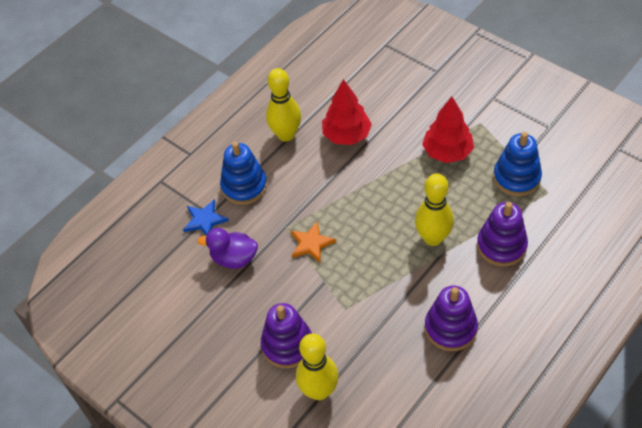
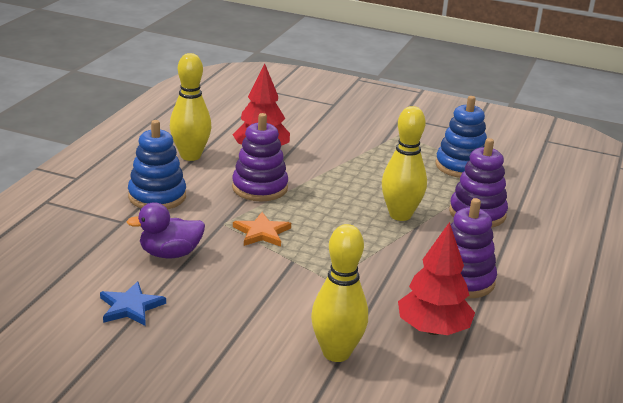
camera: 25 degrees left, 25 degrees down
blue star [183,199,229,236] -> blue star moved to [100,281,166,326]
purple stacking toy [261,303,312,368] -> purple stacking toy moved to [232,113,288,201]
red tree [422,96,474,163] -> red tree moved to [398,222,475,335]

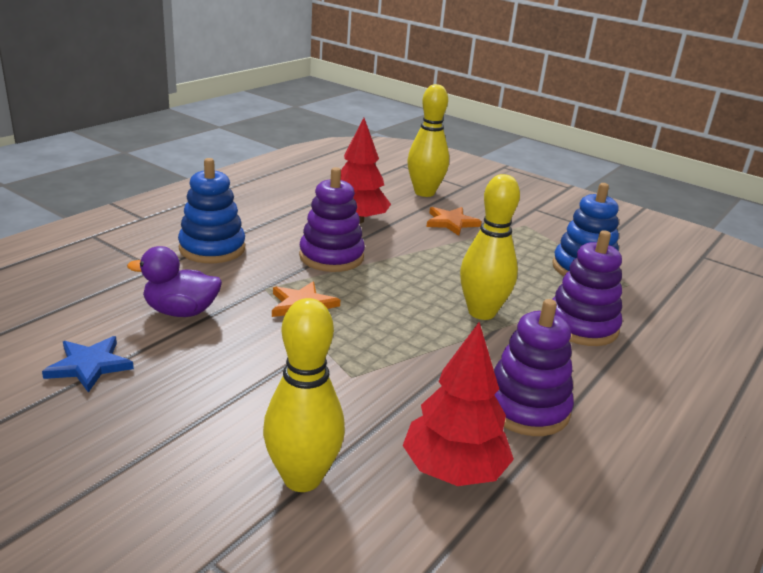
camera: 15 degrees right, 0 degrees up
yellow bowling pin [170,53,212,161] -> yellow bowling pin moved to [407,84,449,197]
none -> orange star [426,207,482,236]

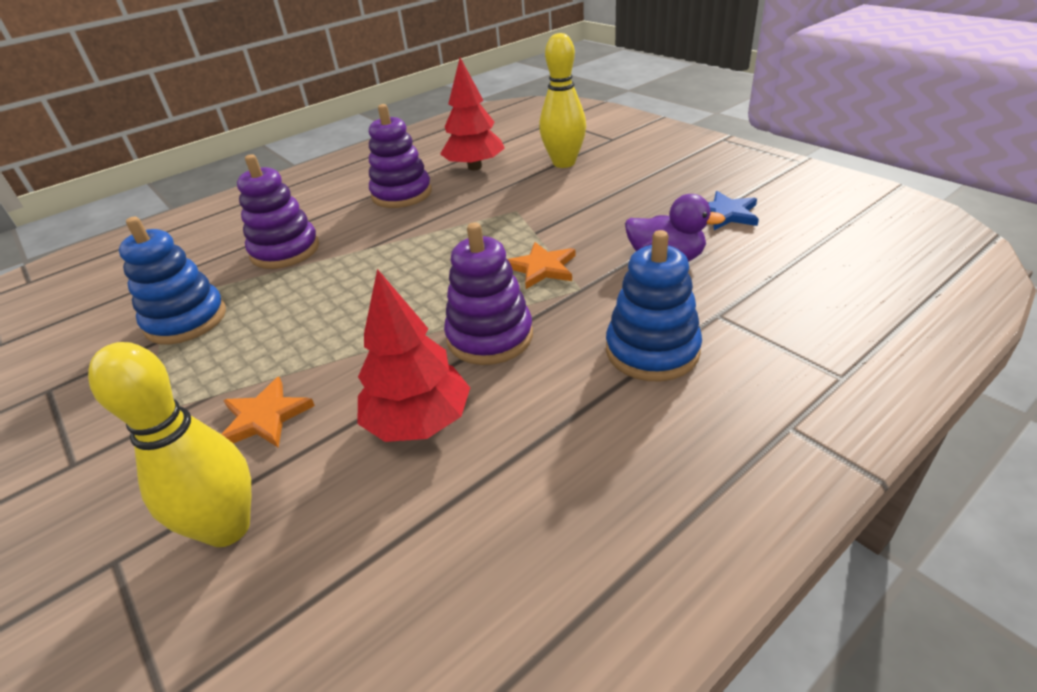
camera: 160 degrees left, 10 degrees up
yellow bowling pin [460,174,520,320] -> none

